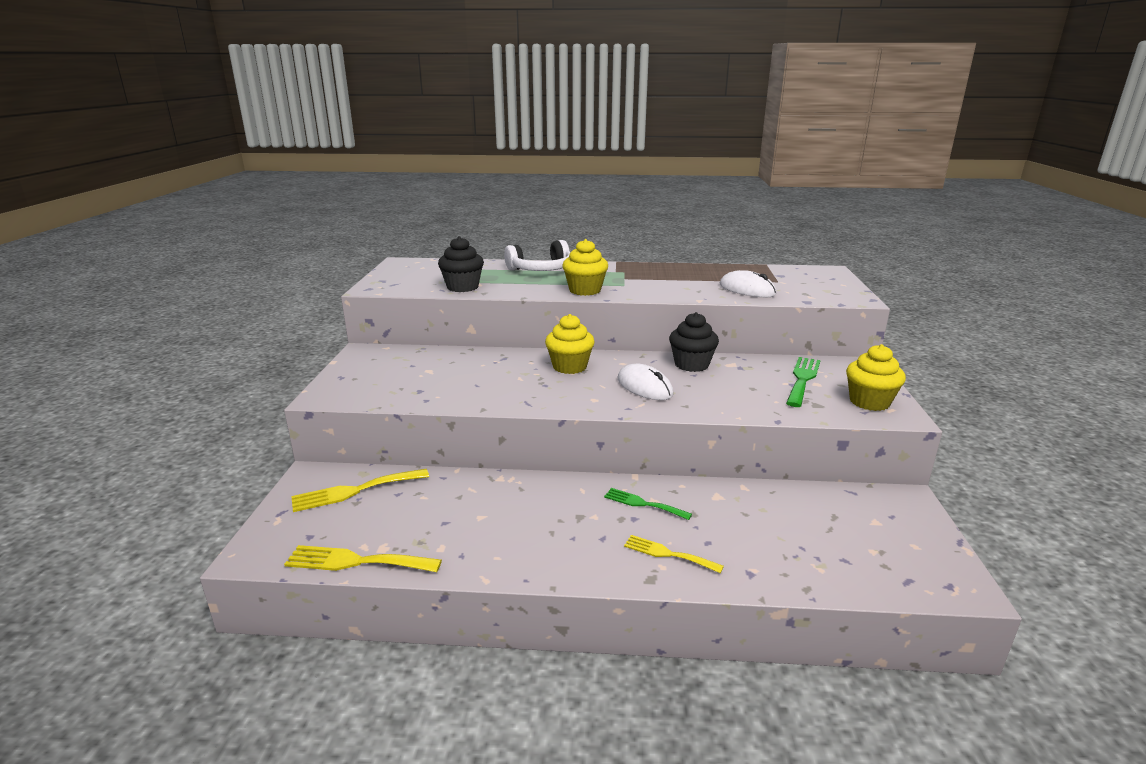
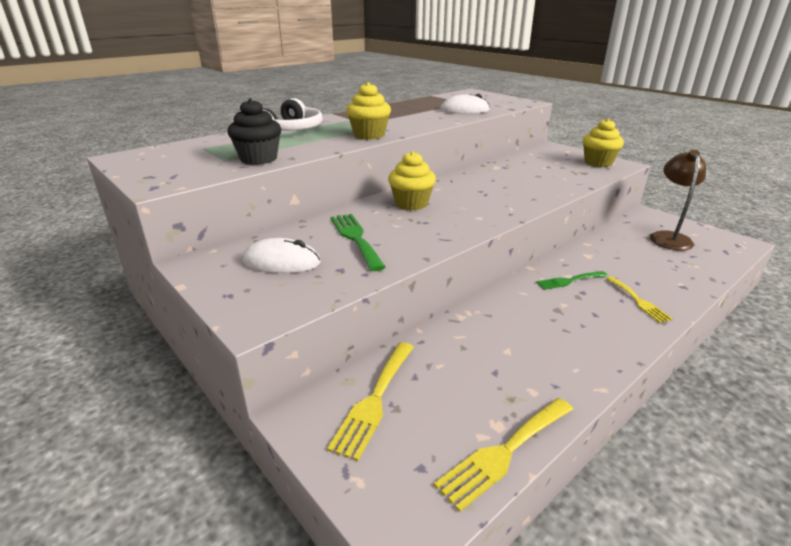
camera: 45 degrees left, 5 degrees up
white mouse [617,364,674,400] -> white mouse moved to [242,238,321,273]
yellow fork [624,535,724,573] -> yellow fork turned 90 degrees counterclockwise [606,277,673,323]
black cupcake [669,312,719,372] -> none
green fork [786,357,821,407] -> green fork moved to [331,214,386,271]
none -> brown lamp [650,150,706,251]

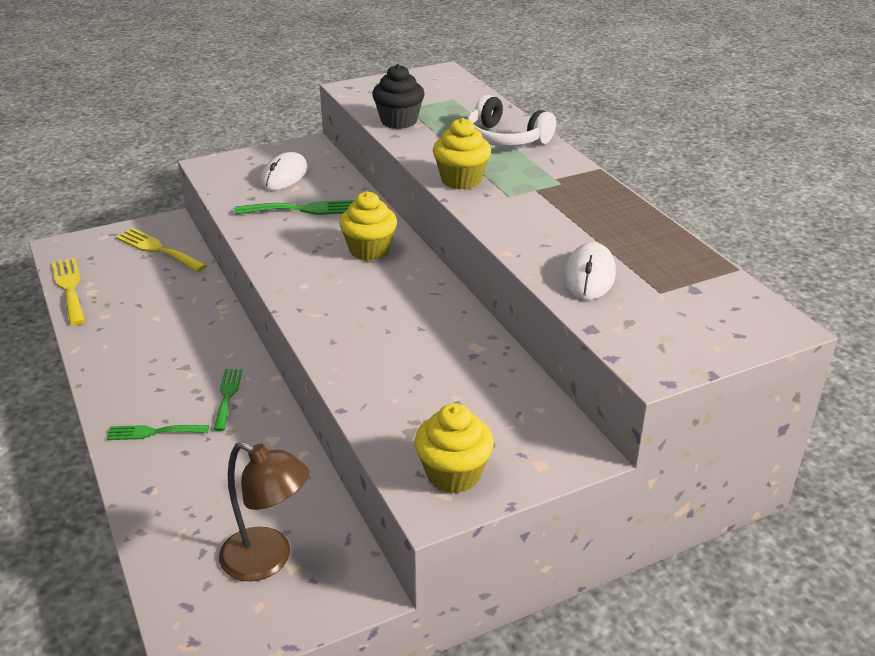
camera: 105 degrees right, 5 degrees up
yellow fork [606,277,673,323] -> green fork [107,425,209,440]

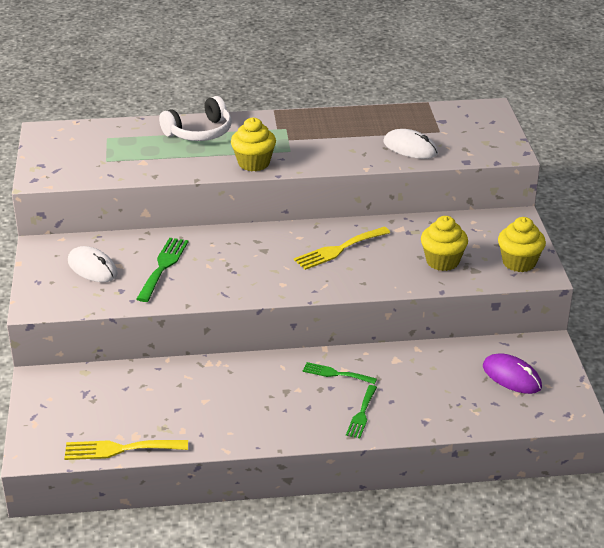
camera: 70 degrees left, 0 degrees up
yellow fork [115,228,207,272] -> yellow fork moved to [294,227,390,270]
brown lamp [219,442,309,581] -> purple mouse [483,353,542,394]
yellow cupcake [339,191,397,261] -> yellow cupcake moved to [421,216,468,271]
black cupcake [372,64,425,129] -> none

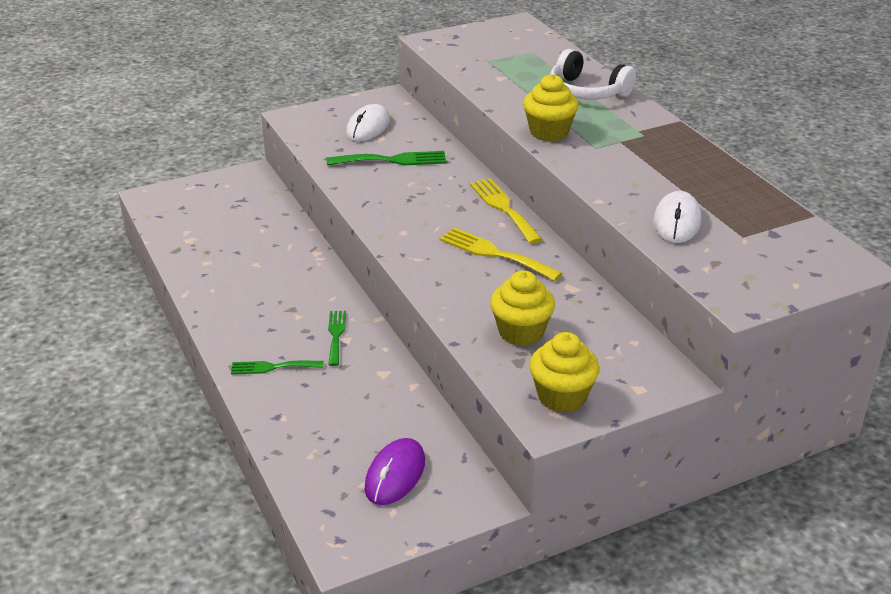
camera: 70 degrees right, 0 degrees up
yellow fork [64,440,188,460] -> yellow fork moved to [470,178,543,244]

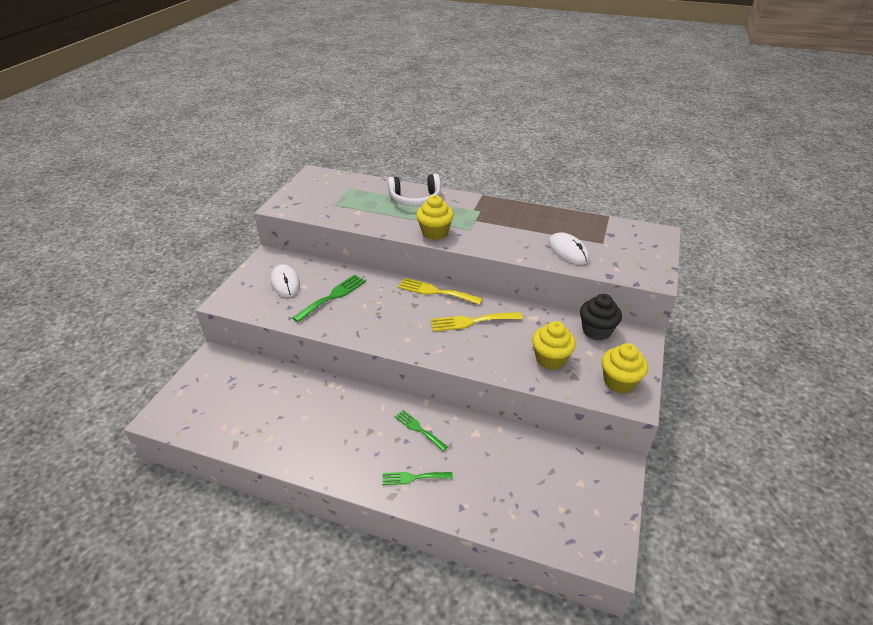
camera: 45 degrees left, 5 degrees up
green fork [231,361,324,374] -> green fork turned 45 degrees clockwise [383,472,453,485]
purple mouse [365,438,425,505] -> none
none -> black cupcake [580,294,622,341]

